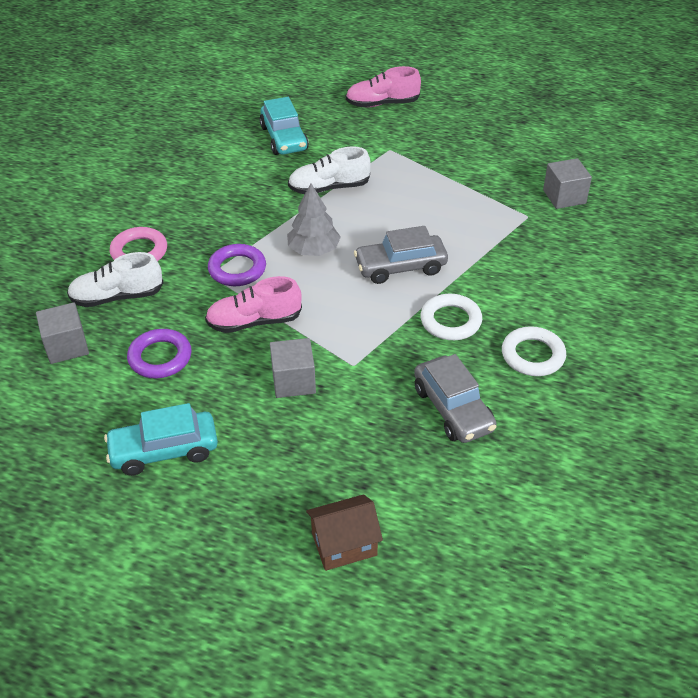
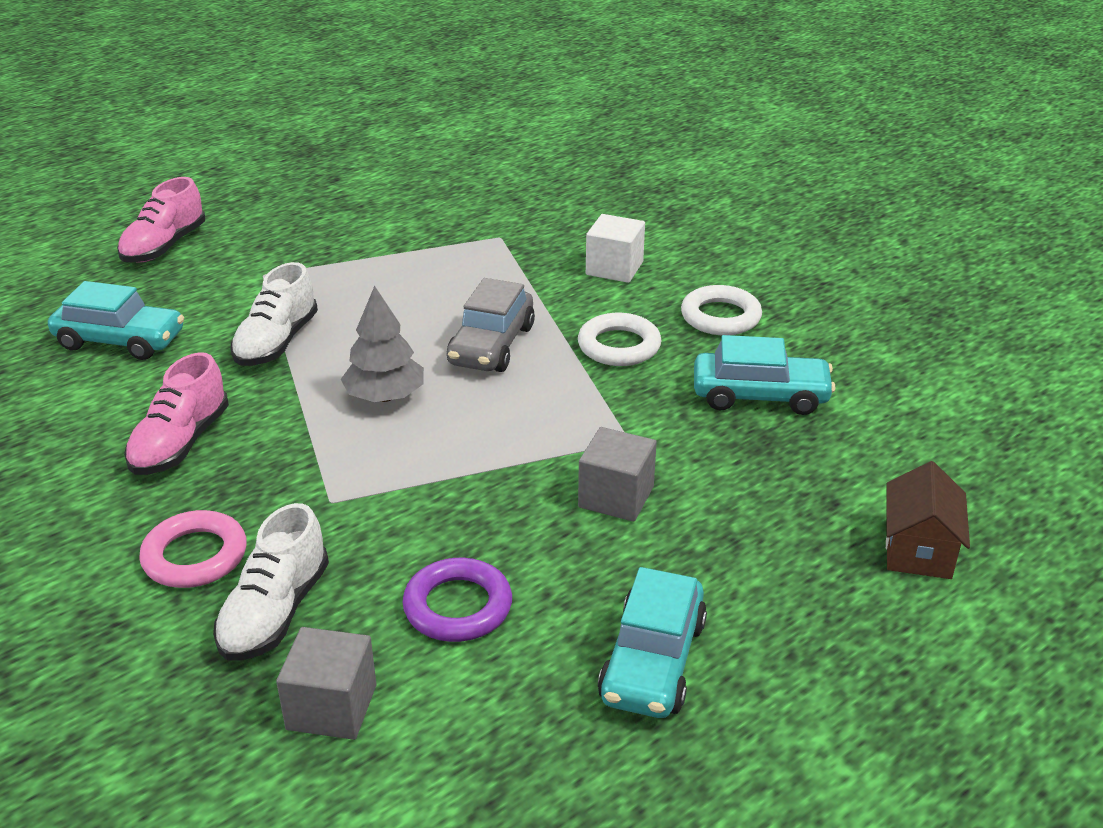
camera: 60 degrees left, 10 degrees down
pink shoe [205,276,302,333] -> pink shoe moved to [124,352,229,475]
purple ring [208,244,266,286] -> none
grey car [414,354,497,443] -> turquoise car [694,335,836,415]
grey cube [543,158,592,209] -> none
none -> white cube [586,214,645,283]

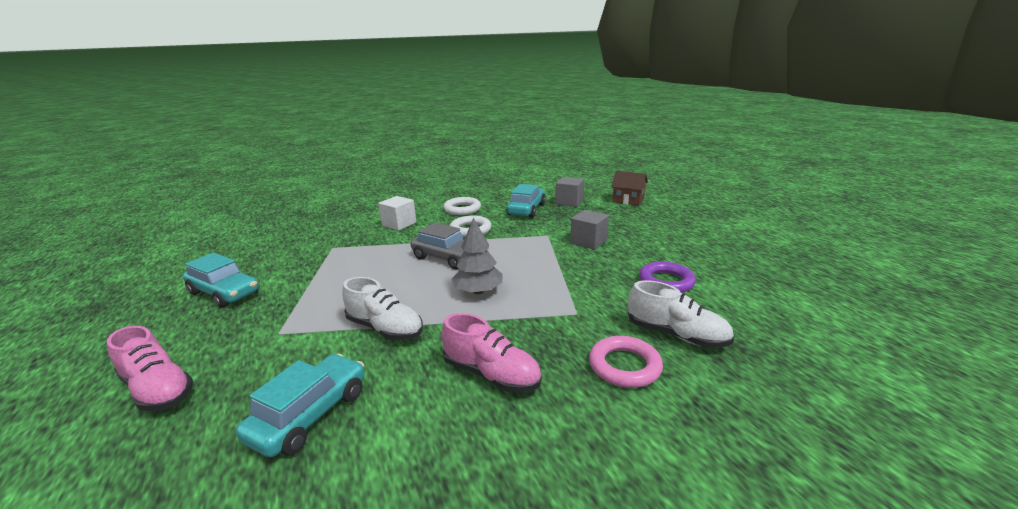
camera: 75 degrees left, 10 degrees down
grey cube [276,627,376,740] -> grey cube moved to [555,177,584,207]
turquoise car [598,567,707,718] -> turquoise car moved to [183,253,259,308]

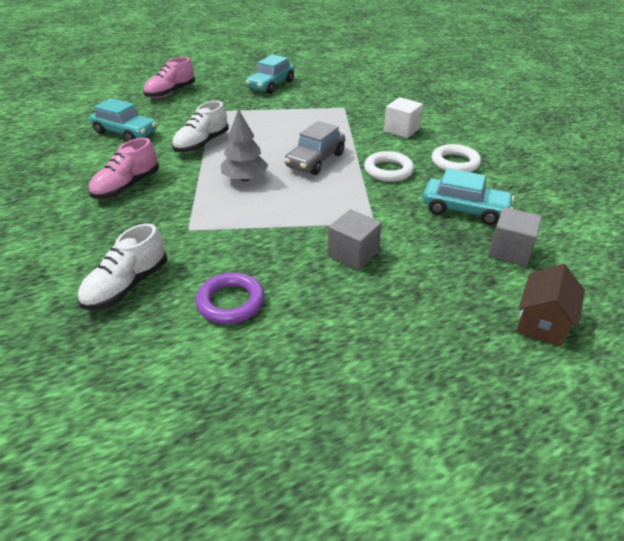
camera: 90 degrees right, 15 degrees up
pink ring [589,336,663,388] -> none

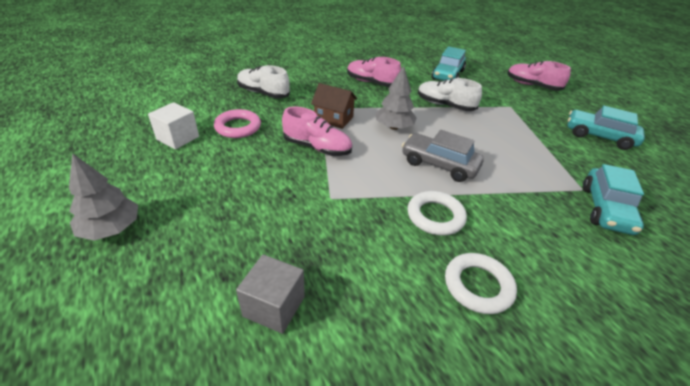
camera: 85 degrees right, 0 degrees up
purple ring [196,272,265,324] -> pink ring [214,109,261,138]
grey cube [328,209,382,271] -> none
white cube [384,97,423,138] -> white cube moved to [148,102,199,149]
turquoise car [423,168,514,225] -> turquoise car moved to [583,164,644,235]
brown house [516,264,585,347] -> brown house moved to [311,83,357,129]
none -> grey tree [69,153,138,241]
none -> pink shoe [282,107,352,156]

